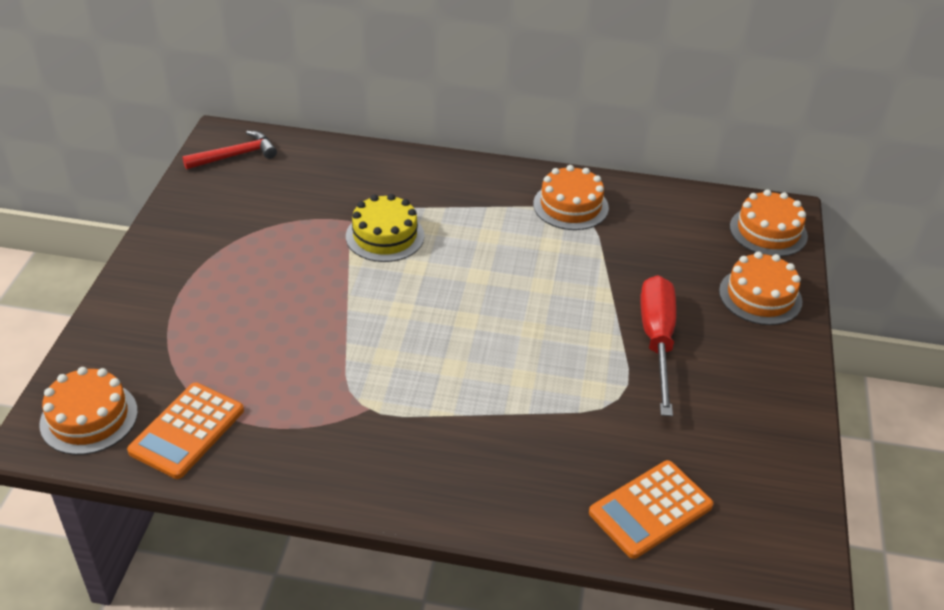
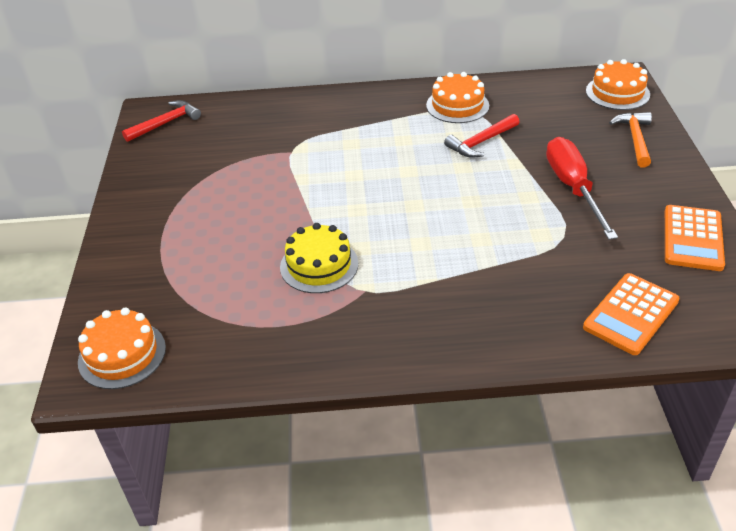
camera: 10 degrees left, 0 degrees up
orange calculator [127,382,244,479] -> orange calculator moved to [665,205,725,271]
yellow cake [346,194,425,262] -> yellow cake moved to [280,223,358,293]
orange cake [719,252,802,325] -> orange hammer [609,112,652,168]
none -> red hammer [444,114,520,158]

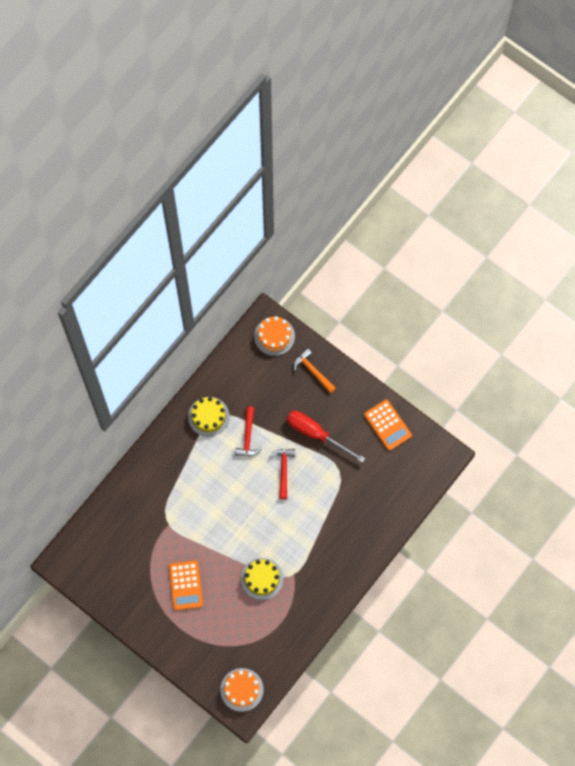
camera: 50 degrees left, 30 degrees up
red hammer [122,100,201,142] -> red hammer moved to [269,449,295,499]
orange cake [426,72,489,123] -> yellow cake [188,397,230,437]
orange calculator [583,273,680,355] -> orange calculator moved to [169,560,203,610]

